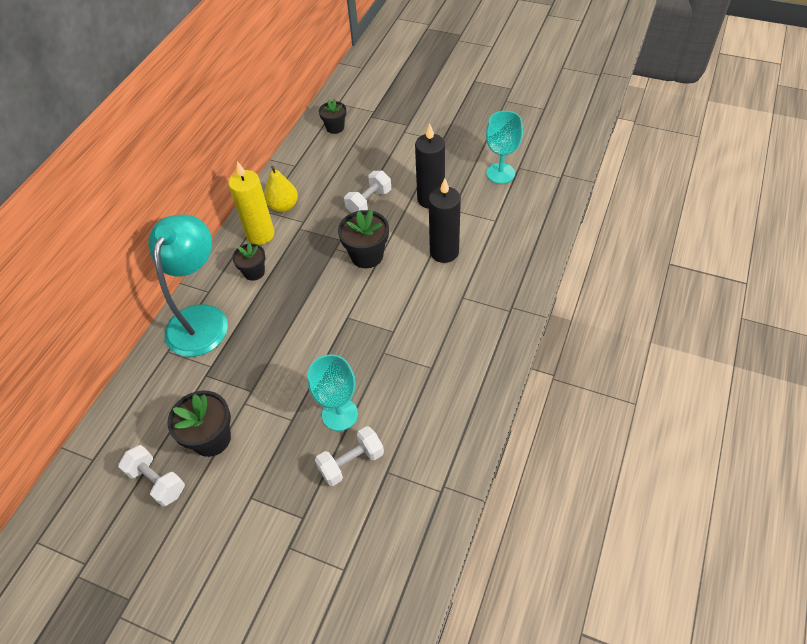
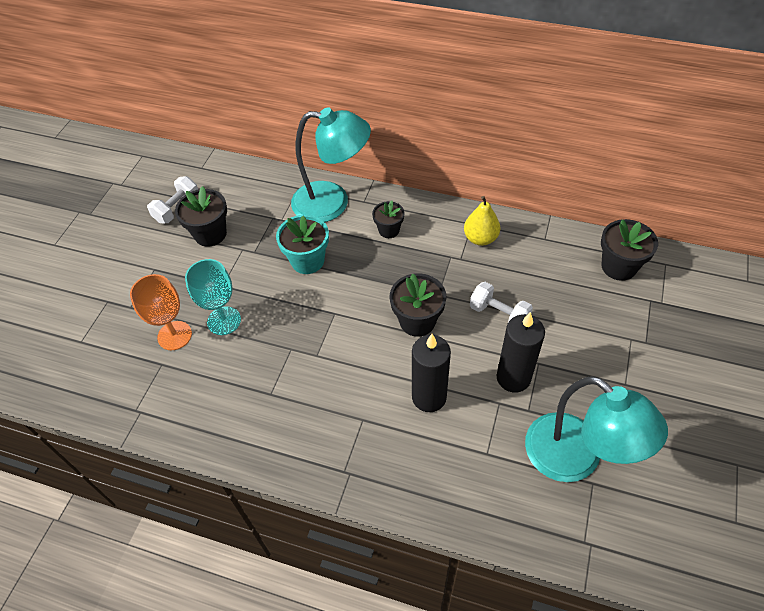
camera: 85 degrees right, 0 degrees up
yellow candle [228,161,274,245] -> none
white dumbbell [315,426,384,486] -> orange goblet [130,274,192,350]
black flower pot [319,99,346,134] -> black flower pot [601,219,658,281], size x1.56
turquoise goblet [486,111,523,184] -> turquoise lamp [525,376,668,482]
none -> turquoise flower pot [276,215,329,274]

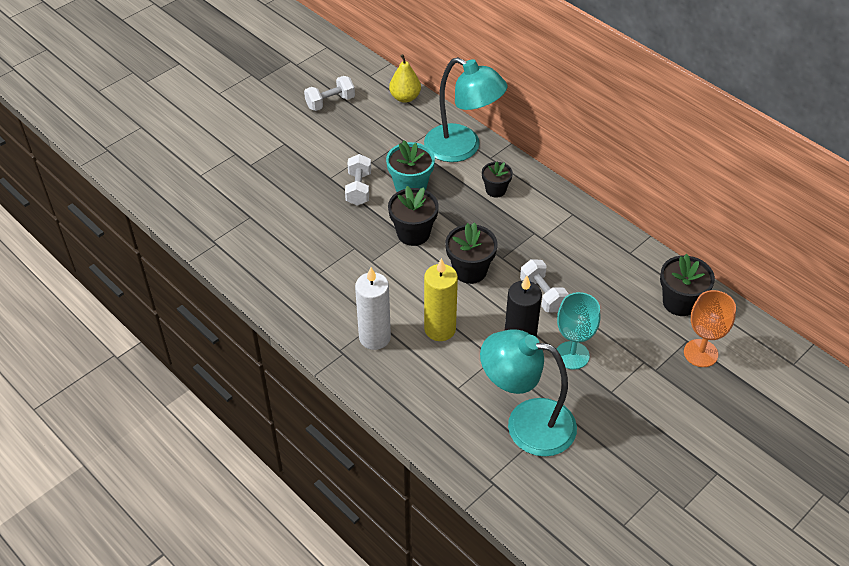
camera: 25 degrees right, 5 degrees down
orange goblet [130,274,192,350] -> orange goblet moved to [684,290,736,367]
black flower pot [175,186,227,247] -> black flower pot moved to [388,186,439,246]
turquoise goblet [185,259,241,335] -> turquoise goblet moved to [557,292,601,369]
black candle [412,334,451,412] -> yellow candle [424,258,458,341]
yellow pear [464,196,500,246] -> yellow pear moved to [389,54,421,103]
turquoise lamp [525,376,668,482] -> turquoise lamp turned 120 degrees clockwise [480,329,577,457]
none -> white dumbbell [345,154,371,206]
none -> white candle [355,267,391,350]

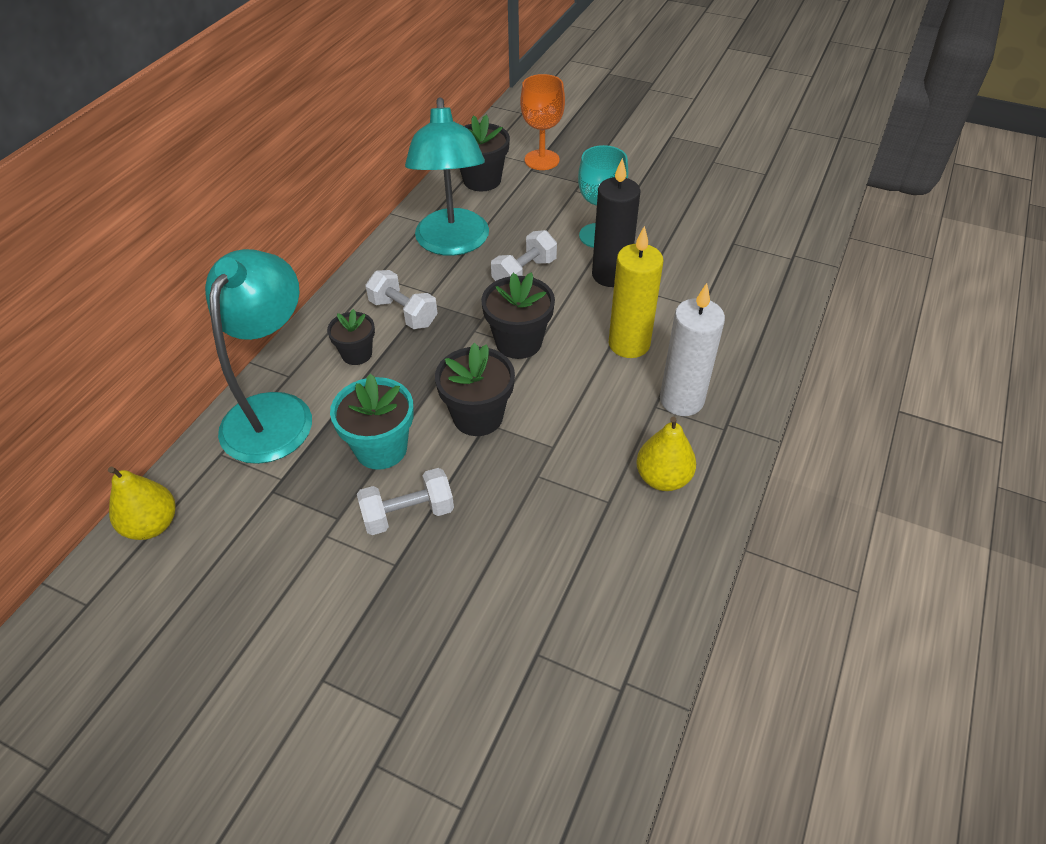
camera: 110 degrees left, 0 degrees up
white dumbbell [304,76,355,111] -> white dumbbell moved to [366,270,438,329]
turquoise lamp [480,329,577,457] -> turquoise lamp moved to [405,97,489,256]
none -> yellow pear [636,417,696,491]

